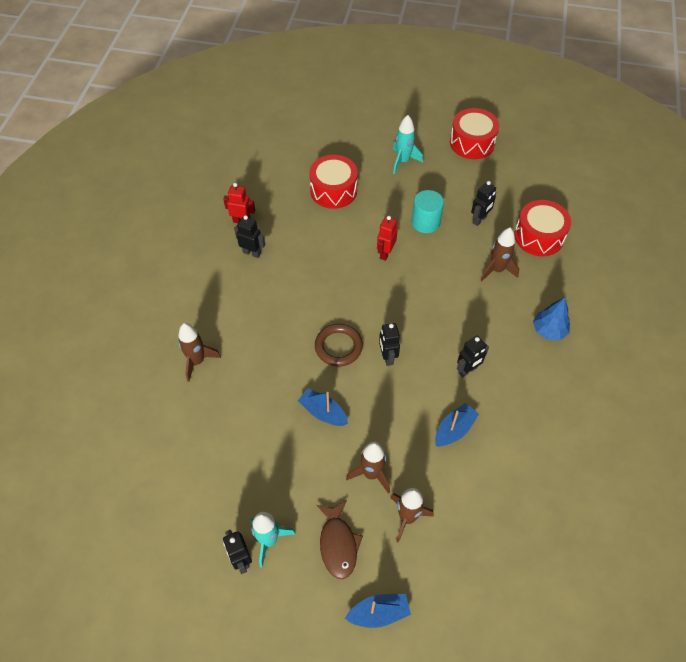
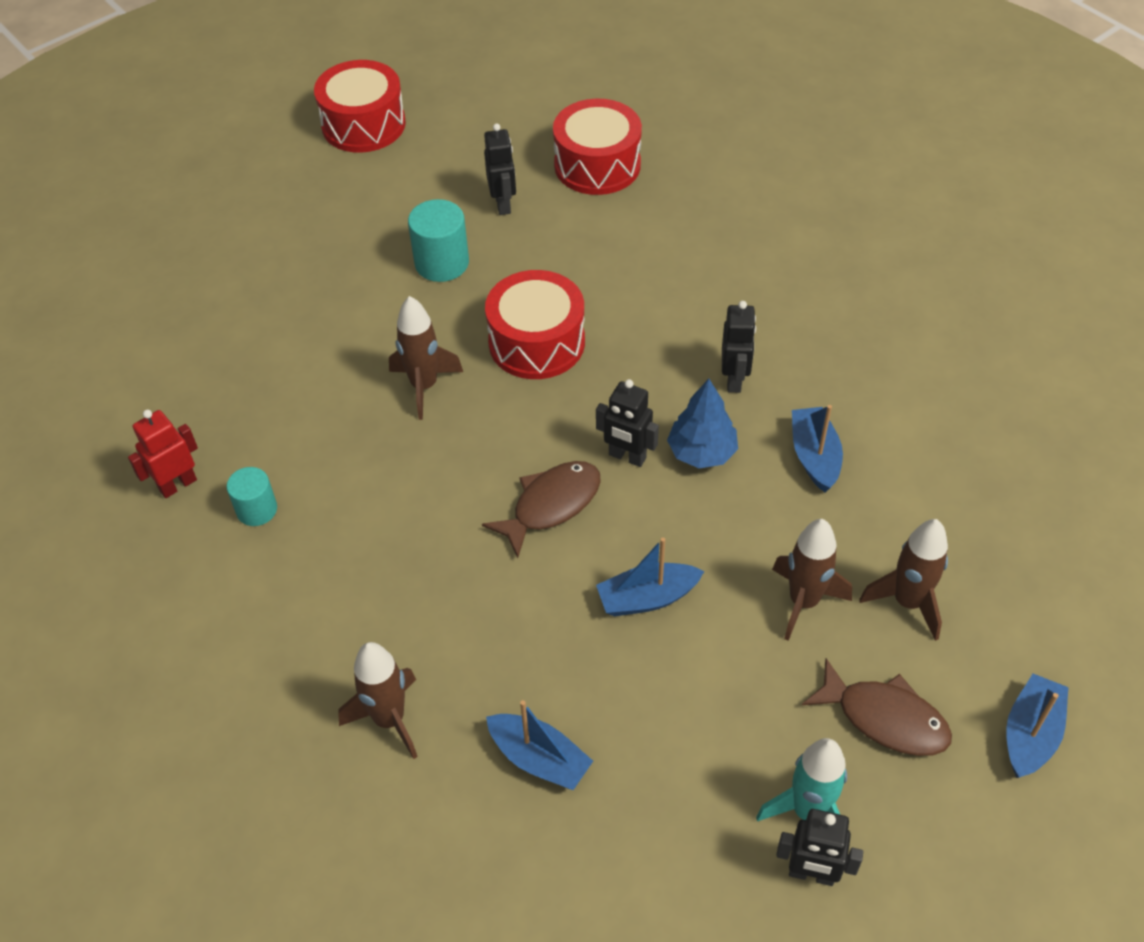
camera: 50 degrees left, 5 degrees down
black robot [234,215,265,258] -> turquoise cylinder [226,467,277,526]
red drum [309,155,358,209] -> red drum moved to [485,270,585,379]
brown ring [315,324,363,366] -> brown fish [482,461,601,558]
red robot [377,216,398,261] -> none
turquoise rocket [392,115,423,174] -> none
brown rocket [480,228,519,282] -> brown rocket moved to [389,296,463,420]
blue tree [533,297,570,340] -> blue tree moved to [667,379,738,468]
none -> blue boat [486,700,593,790]

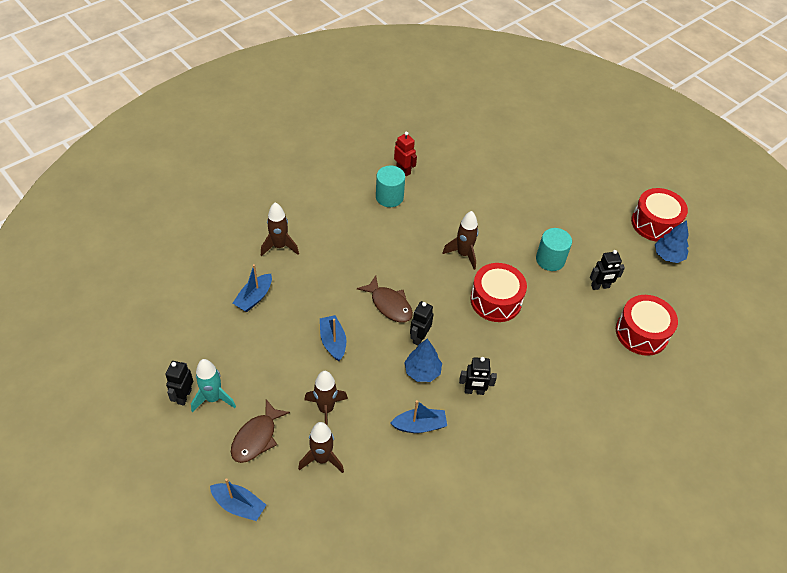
camera: 85 degrees right, 0 degrees up
turquoise cylinder [226,467,277,526] -> turquoise cylinder [376,166,405,207], size x1.53
none -> blue tree [655,220,689,263]

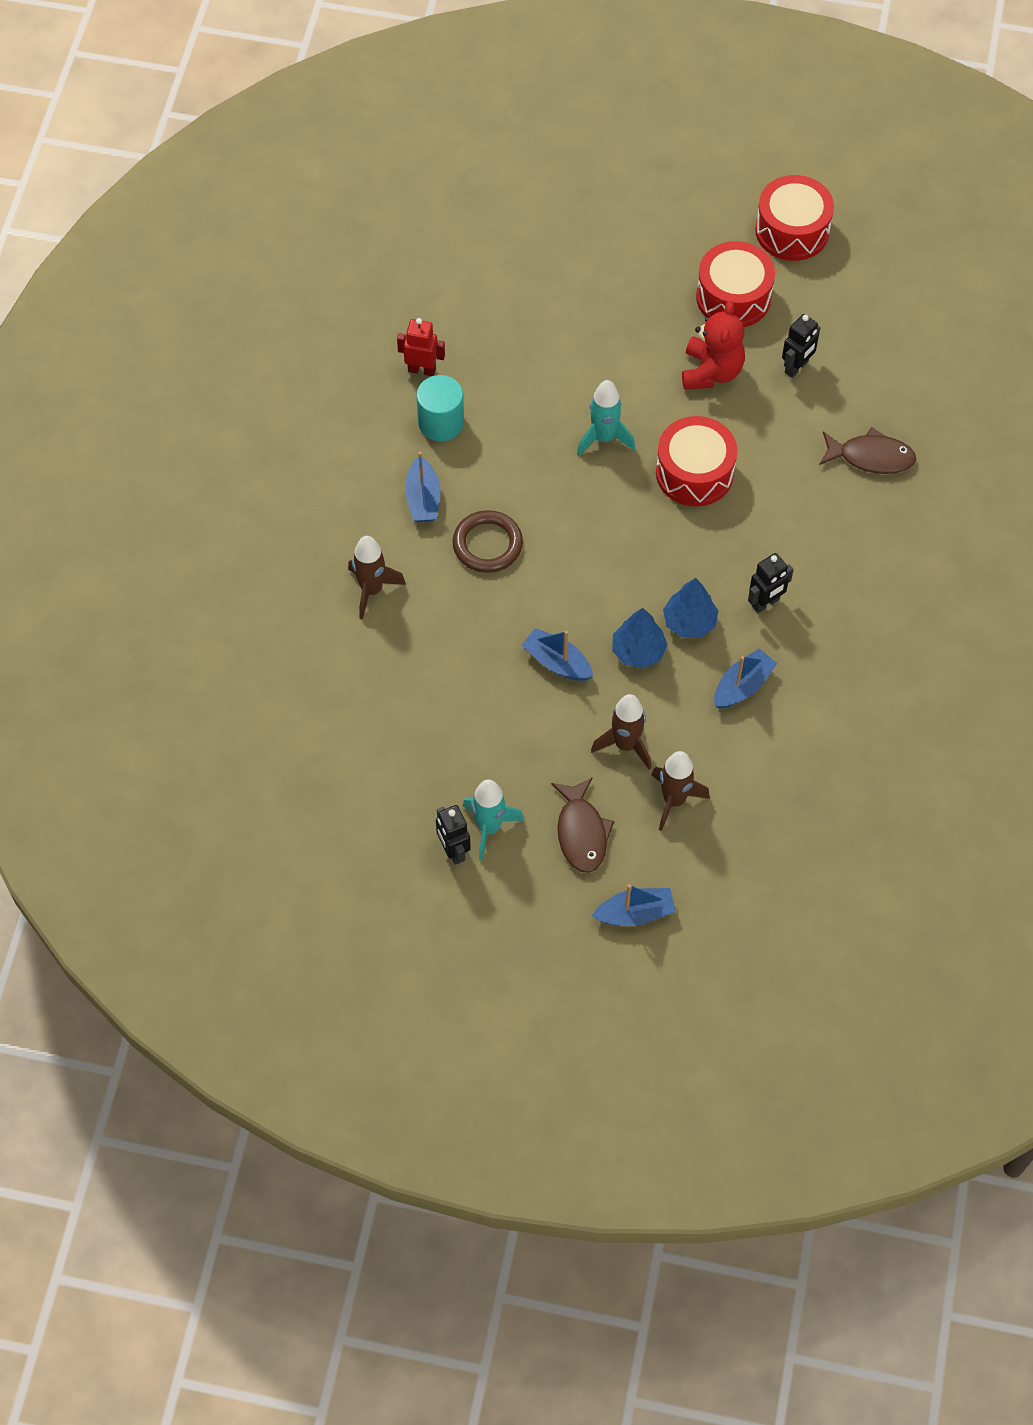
camera: 35 degrees left, 10 degrees up
blue boat [232,264,272,312] -> blue boat moved to [405,452,440,522]
brown fish [357,276,413,322] -> brown fish moved to [819,427,916,474]
black robot [410,301,434,345] -> none
brown rocket [442,211,479,270] -> turquoise rocket [577,380,635,456]
turquoise cylinder [536,228,572,271] -> red teddy bear [682,301,745,390]
red drum [616,295,678,356] -> red drum moved to [696,241,775,327]
blue tree [655,220,689,263] -> blue tree moved to [612,608,667,669]
none -> brown ring [452,510,523,573]

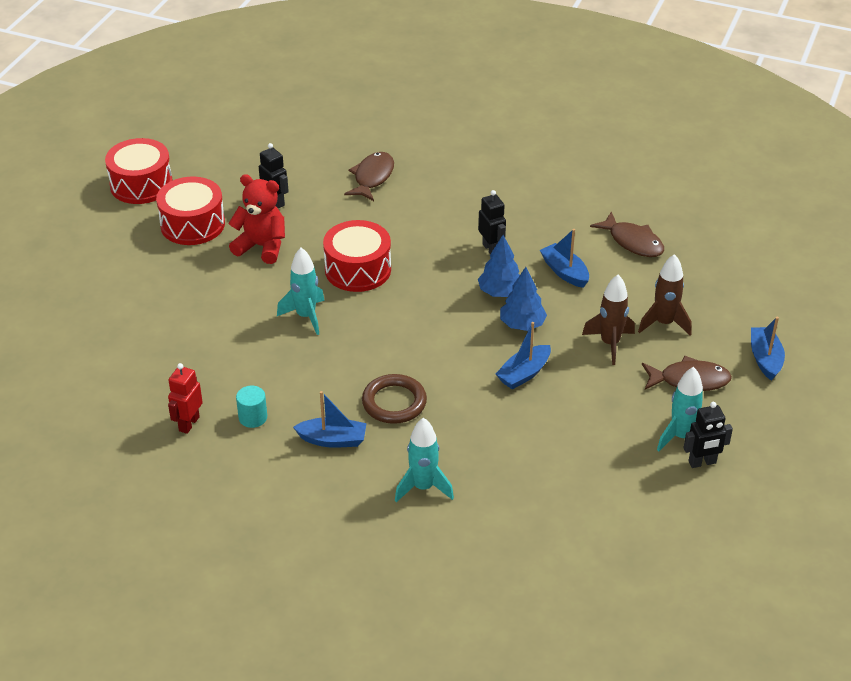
camera: 80 degrees left, 20 degrees down
brown rocket [348,536,406,620] -> turquoise rocket [395,418,454,502]
turquoise cylinder [416,375,464,441] -> turquoise cylinder [236,386,267,428], size x0.65
none -> brown fish [590,211,664,257]

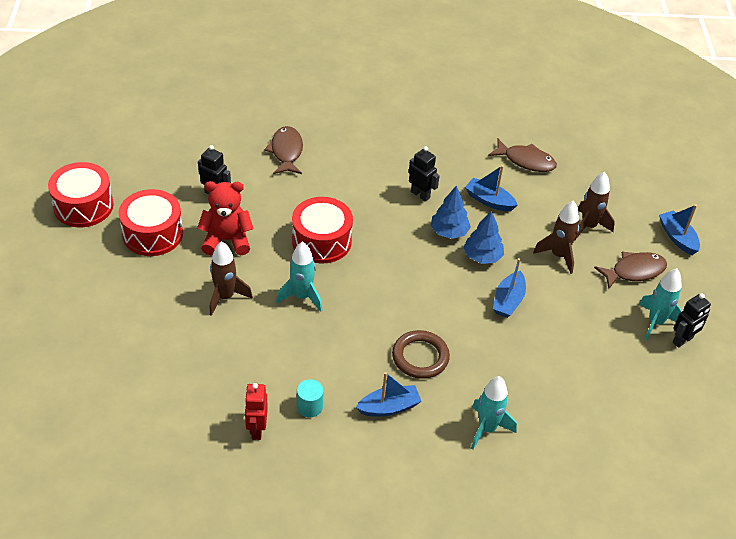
camera: 25 degrees left, 5 degrees up
none -> brown rocket [209,241,253,316]

